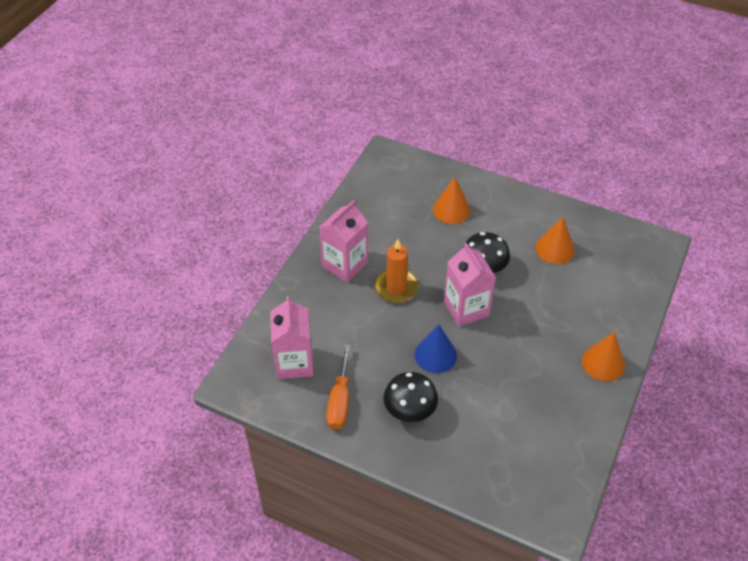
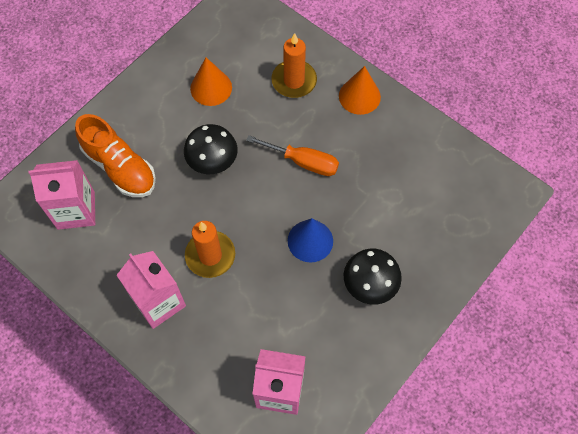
camera: 75 degrees left, 15 degrees up
orange screwdriver [326,344,351,430] -> orange screwdriver moved to [246,135,339,176]
orange cone [433,177,470,224] -> orange shoe [75,114,156,197]
pink carton [444,243,496,327] -> pink carton moved to [28,160,95,230]
none -> orange candle [271,33,317,98]

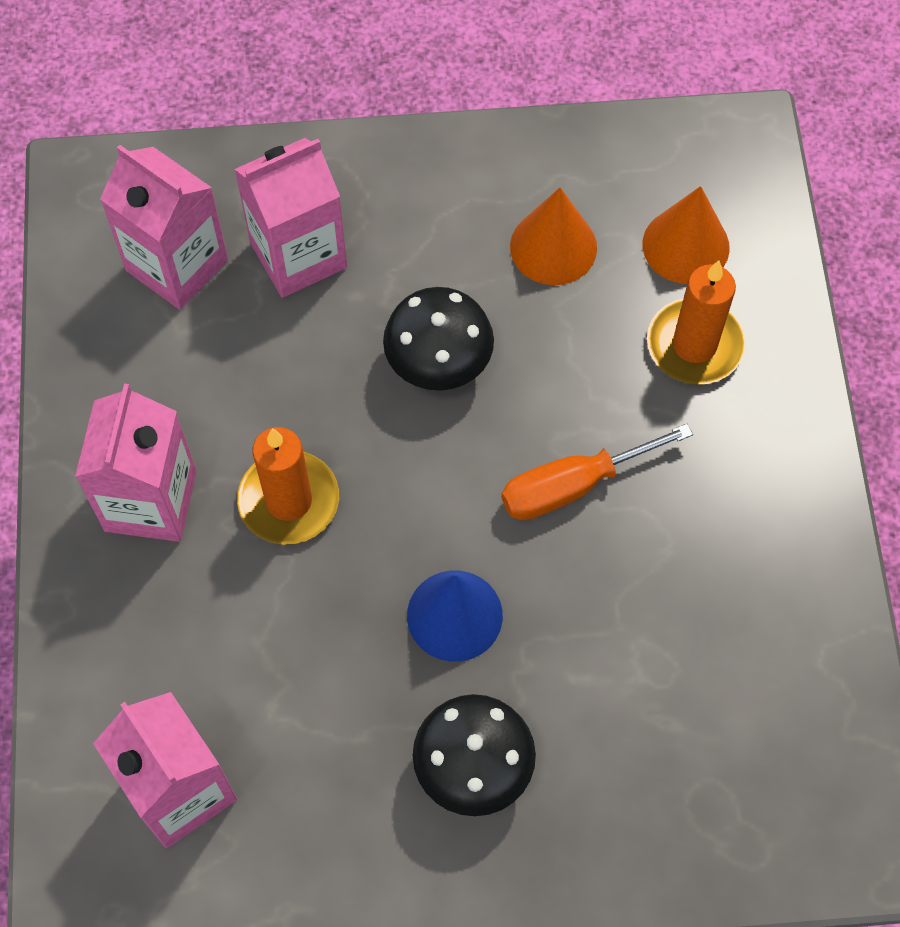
camera: 45 degrees right, 0 degrees up
orange shoe [75,114,156,197] -> pink carton [234,138,347,298]
orange screwdriver [246,135,339,176] -> orange screwdriver turned 90 degrees clockwise [501,424,693,520]
orange cone [339,66,381,115] -> orange cone moved to [643,186,730,284]

